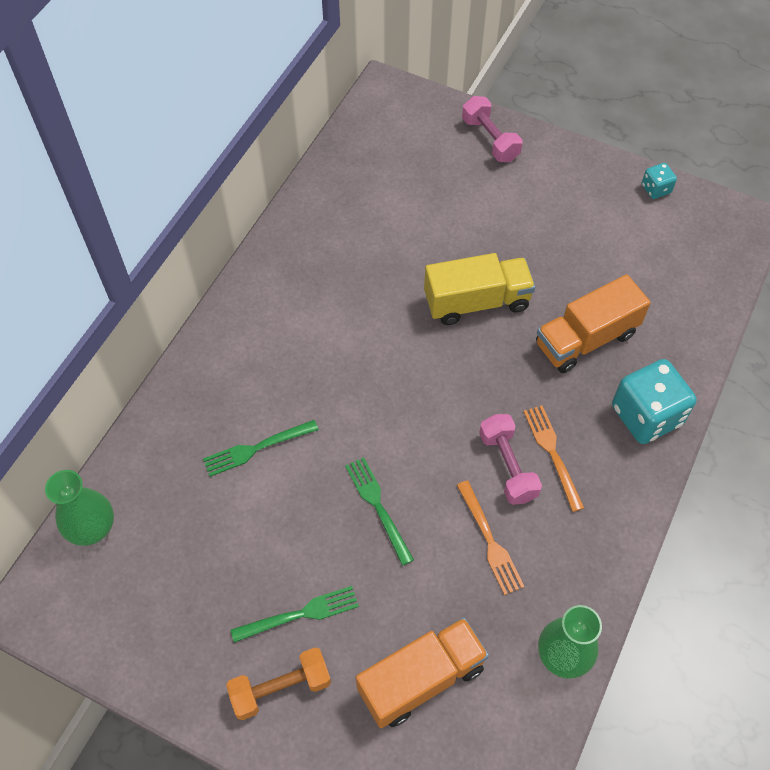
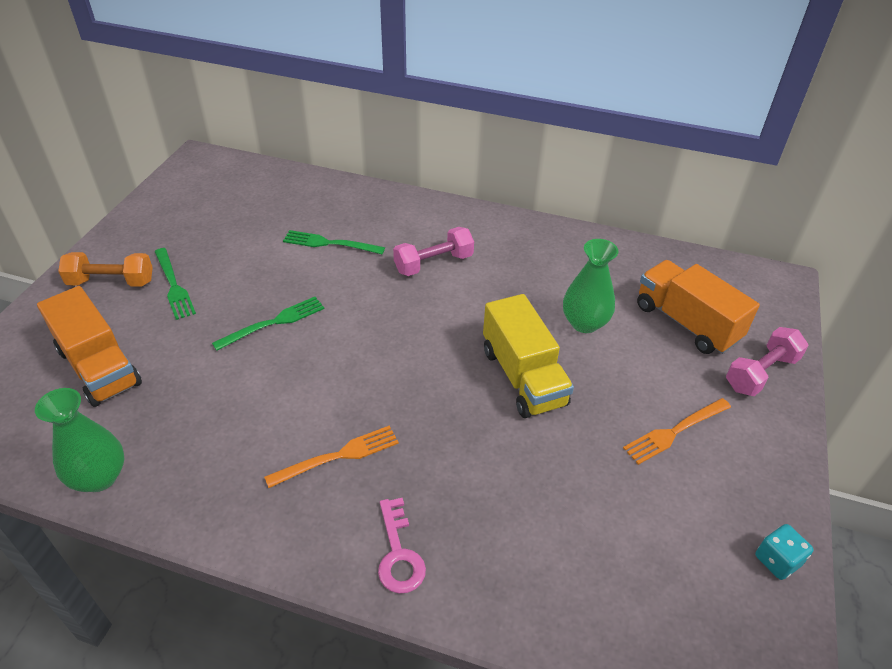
camera: 80 degrees right, 15 degrees down
green vase [45,470,114,546] -> green vase moved to [563,239,619,333]
green fork [203,420,319,477] -> green fork turned 45 degrees counterclockwise [283,230,385,254]
orange dumbbell [226,648,331,720] -> orange dumbbell turned 60 degrees counterclockwise [58,252,153,287]
orange fork [457,480,525,595] -> orange fork moved to [623,398,731,465]
pink dumbbell [479,414,542,505] -> pink dumbbell moved to [393,227,474,276]
orange truck [536,274,651,373] -> orange truck moved to [637,260,760,354]
turquoise dice [612,359,697,444] -> pink key [378,498,426,594]

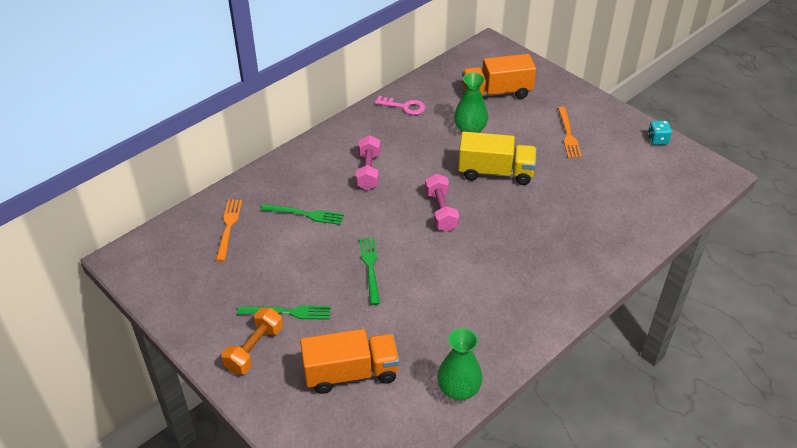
camera: 60 degrees left, 0 degrees up
orange fork [264,426,399,488] -> orange fork moved to [216,199,242,262]
green fork [283,230,385,254] -> green fork turned 120 degrees counterclockwise [261,204,344,225]
pink key [378,498,426,594] -> pink key moved to [375,96,425,115]
pink dumbbell [726,327,809,396] -> pink dumbbell moved to [425,174,459,232]

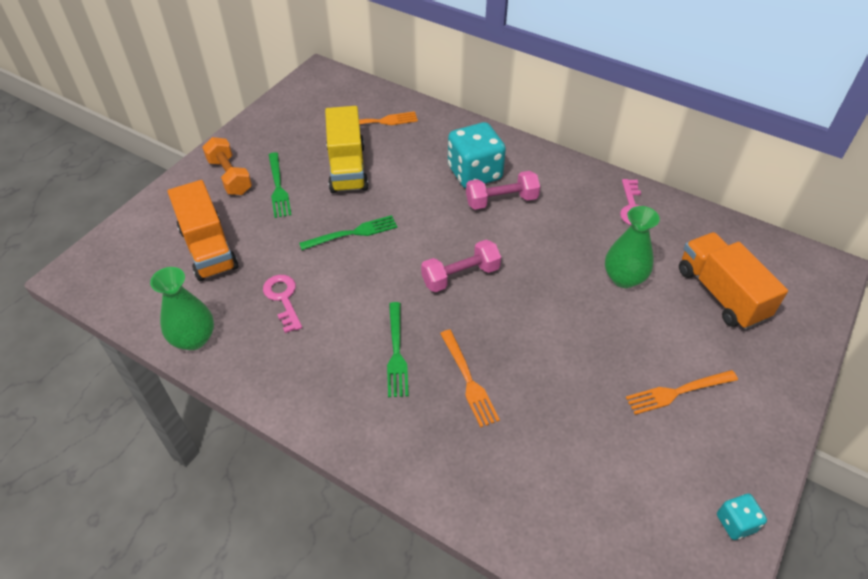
camera: 75 degrees right, 5 degrees up
orange dumbbell [221,308,283,374] -> orange dumbbell turned 45 degrees clockwise [202,137,252,195]
green fork [261,204,344,225] -> green fork moved to [387,302,409,397]
yellow truck [458,131,537,185] -> yellow truck moved to [325,106,369,193]
none -> pink key [263,275,302,333]
none -> orange fork [440,330,500,428]
none -> turquoise dice [448,122,506,188]

